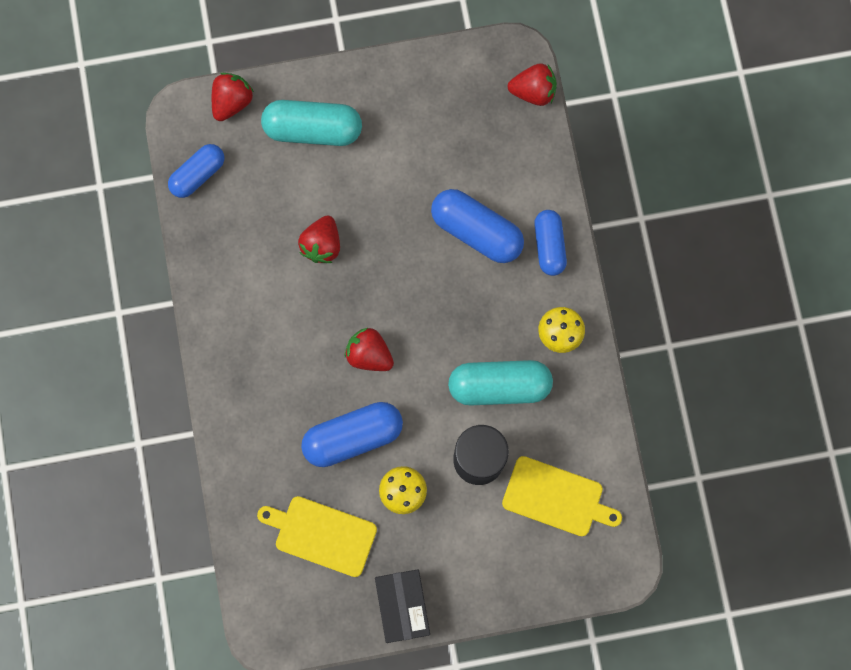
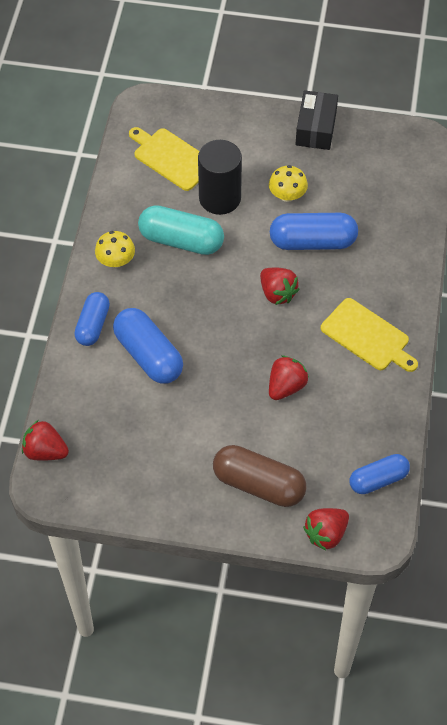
camera: 160 degrees left, 20 degrees down
yellow cutting board [257,496,377,577] -> yellow cutting board moved to [321,298,418,372]
turquoise capsule [261,100,362,146] -> brown capsule [213,445,307,507]

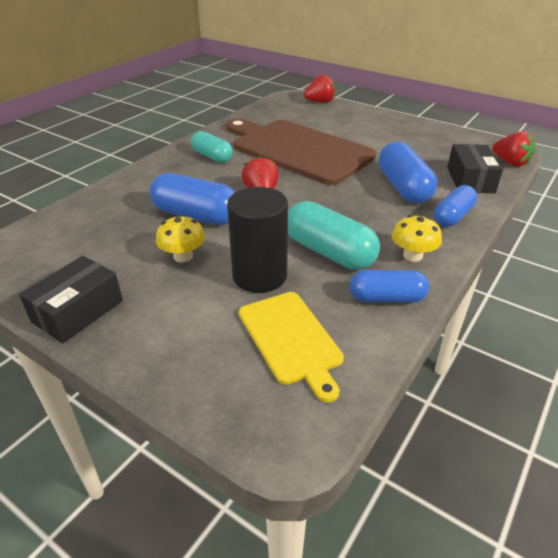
camera: 155 degrees left, 20 degrees down
brown capsule [213,445,307,507] -> none
red strawberry [269,355,309,400] -> brown cutting board [226,119,376,185]
yellow cutting board [321,298,418,372] -> turquoise capsule [191,131,233,163]
blue capsule [350,454,410,494] -> blue capsule moved to [350,270,430,303]
none -> black box [447,144,503,193]

